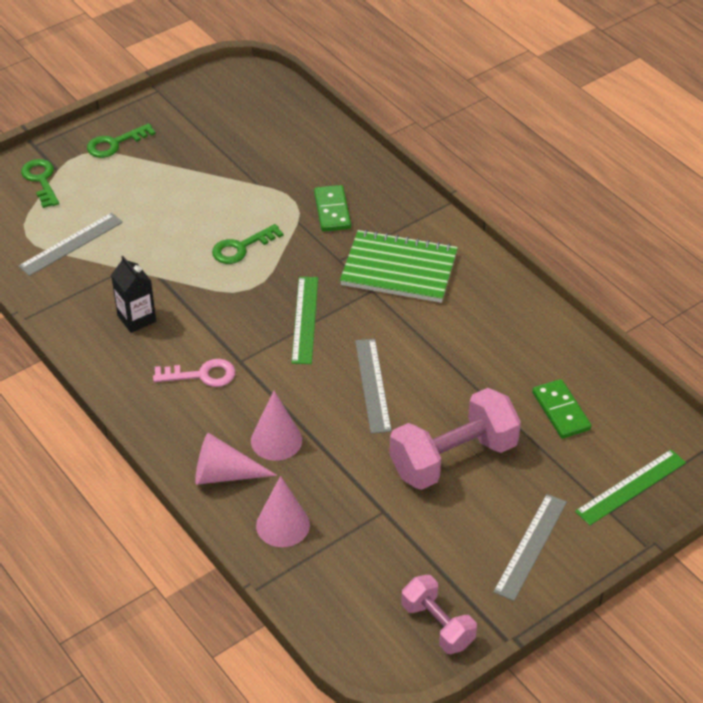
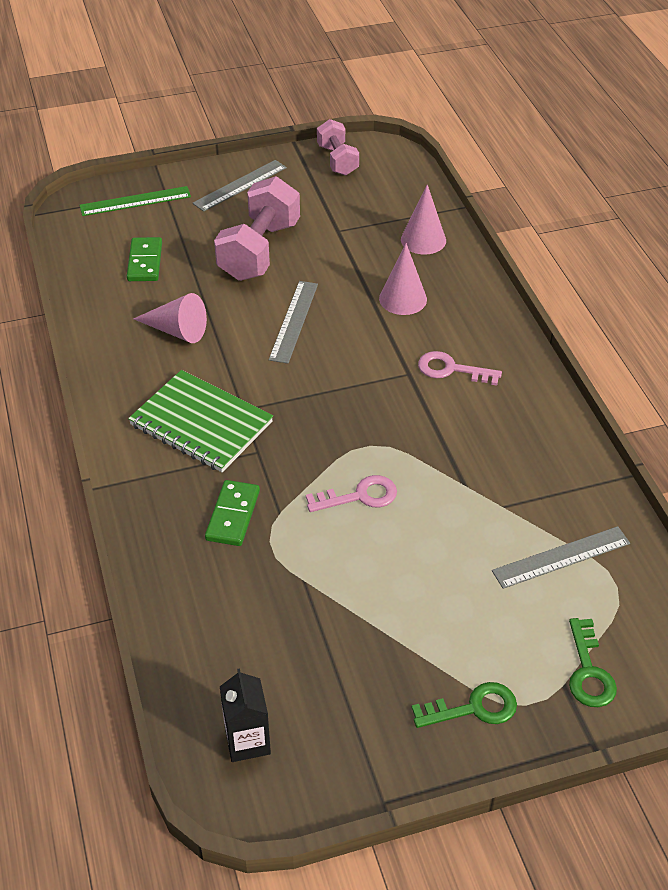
camera: 160 degrees left, 0 degrees up
black carton [111,256,156,333] -> black carton moved to [220,668,271,762]
pink cone [195,433,277,485] -> pink cone moved to [134,293,207,343]
green key [212,224,283,264] -> pink key [306,475,397,512]
green ruler [291,277,318,364] -> none
pink dumbbell [389,388,521,490] -> pink dumbbell turned 60 degrees counterclockwise [214,176,300,281]

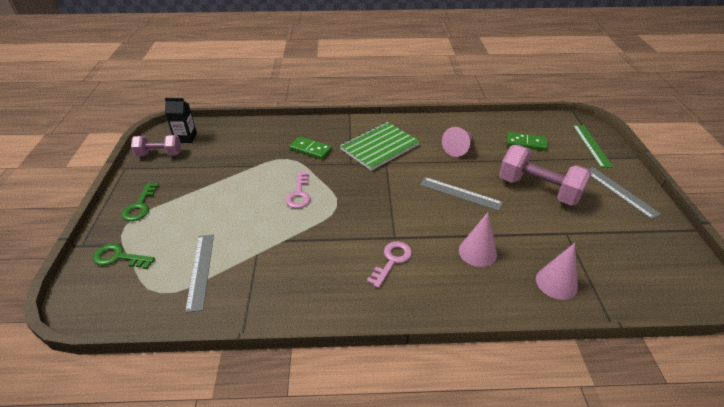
camera: 105 degrees right, 5 degrees down
pink dumbbell [317,119,359,176] -> pink dumbbell moved to [131,135,181,156]

